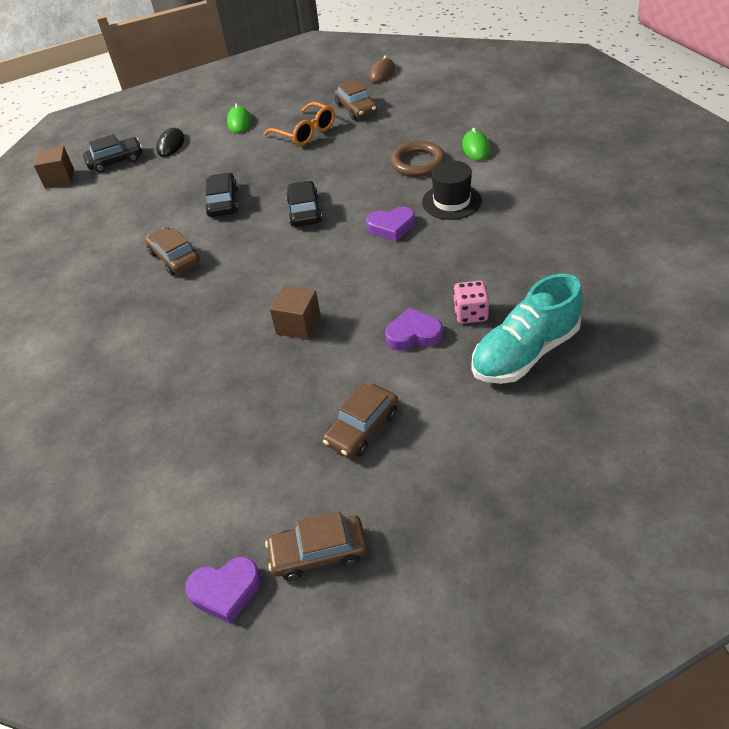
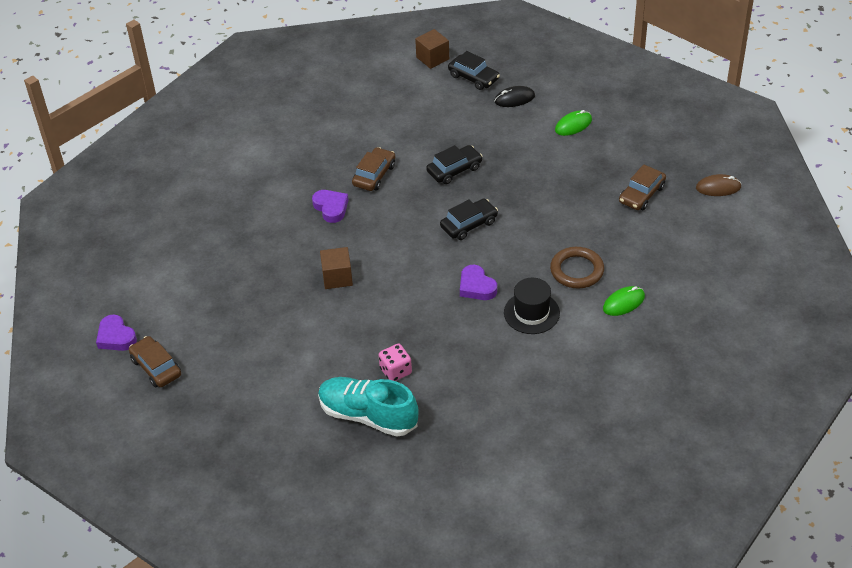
camera: 60 degrees right, 0 degrees up
orange glasses [263,102,335,146] -> none
brown car [323,383,399,458] -> none
purple heart [385,308,443,350] -> purple heart moved to [312,190,348,223]

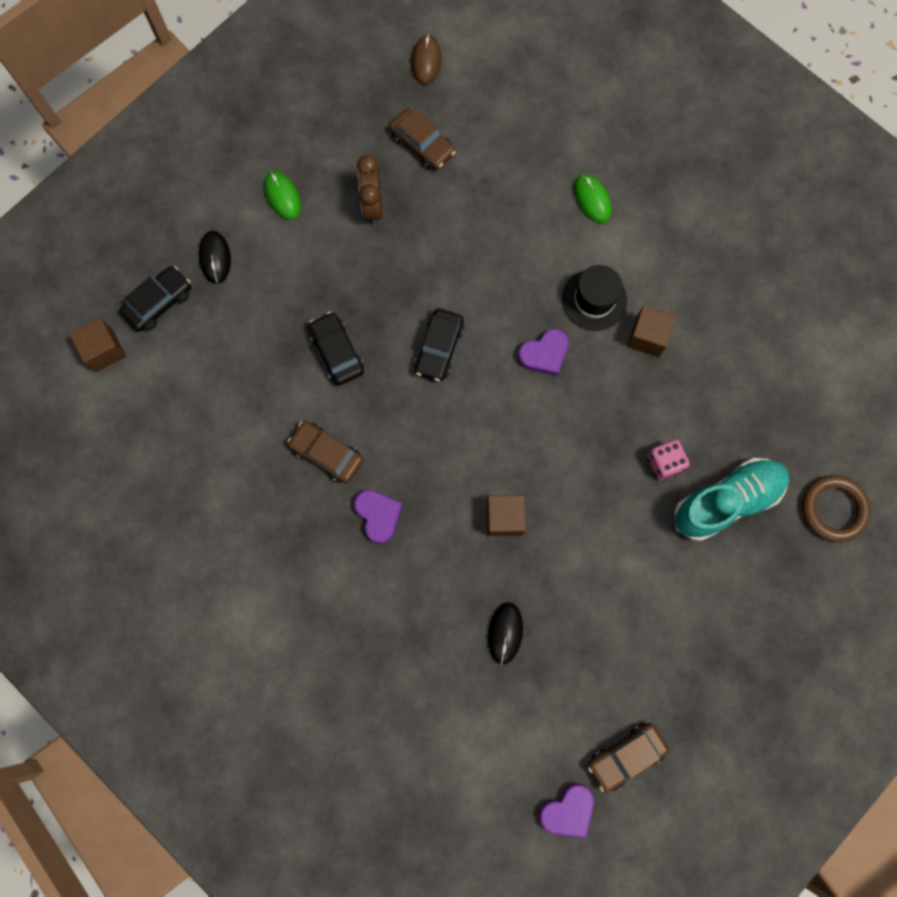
camera: 85 degrees left, 30 degrees up
purple heart [312,190,348,223] -> purple heart turned 90 degrees clockwise [354,490,403,544]
turquoise shoe [318,377,419,437] -> turquoise shoe turned 150 degrees counterclockwise [674,458,789,541]
black car [440,198,498,240] -> black car turned 135 degrees counterclockwise [414,308,464,381]
brown ring [550,247,604,288] -> brown ring moved to [802,475,871,542]
none -> brown clock [357,155,383,225]
none -> black mouse [488,602,523,665]
none -> brown cube [627,305,676,357]

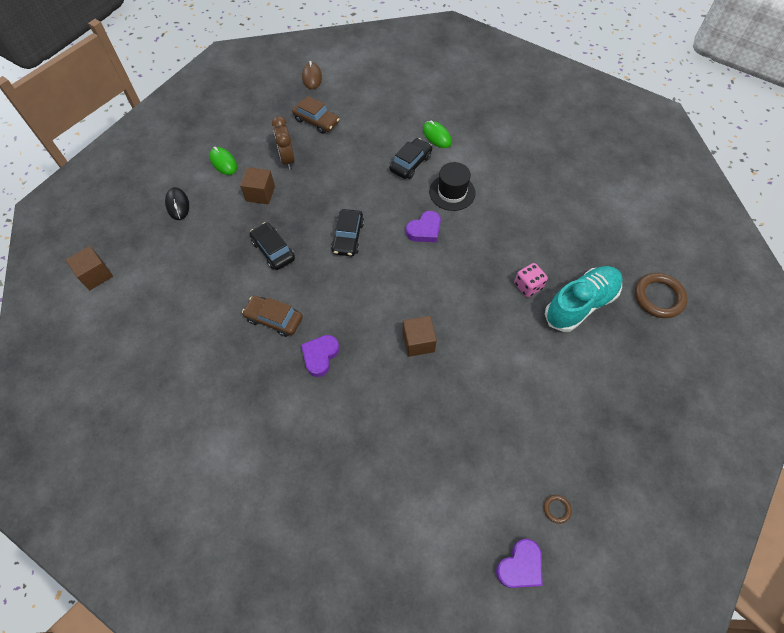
camera: 10 degrees left, 15 degrees down
black car [120,266,191,332] -> black car moved to [389,138,432,179]
purple heart [354,490,403,544] -> purple heart turned 120 degrees counterclockwise [301,335,339,377]
black mouse [488,602,523,665] -> none
brown car [588,723,669,793] -> brown ring [544,495,572,524]
brown cube [627,305,676,357] -> brown cube moved to [240,167,275,204]

